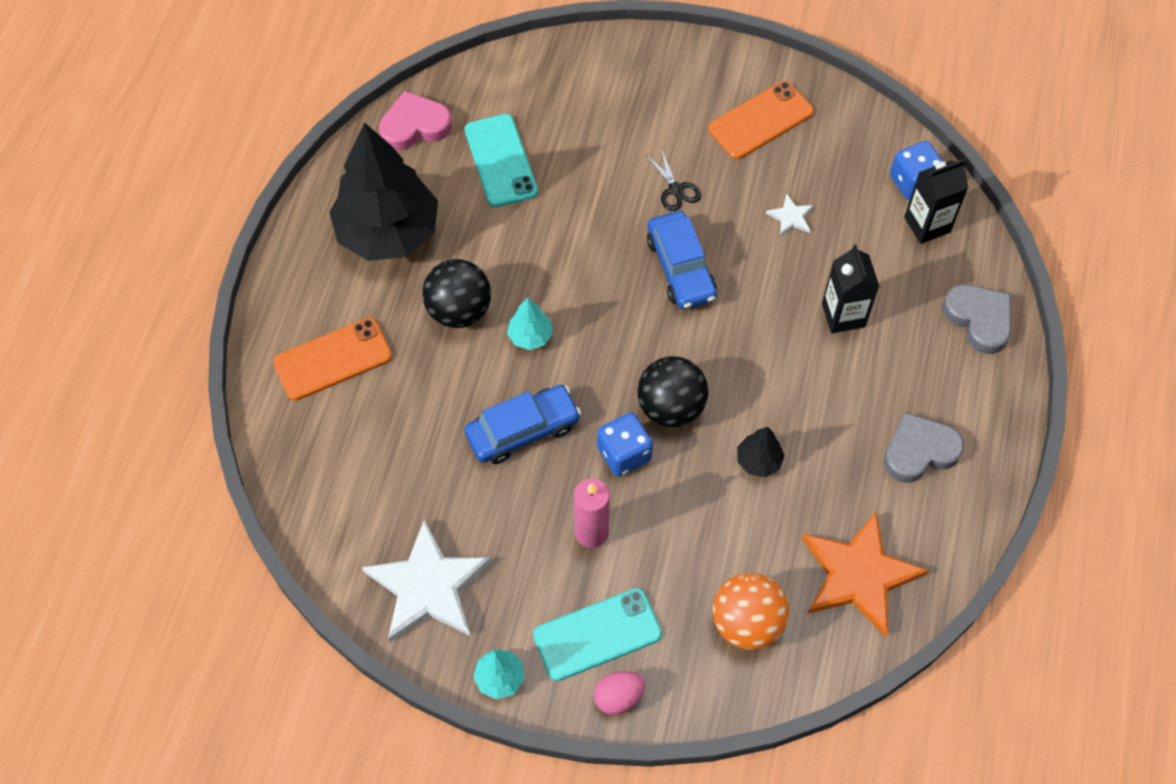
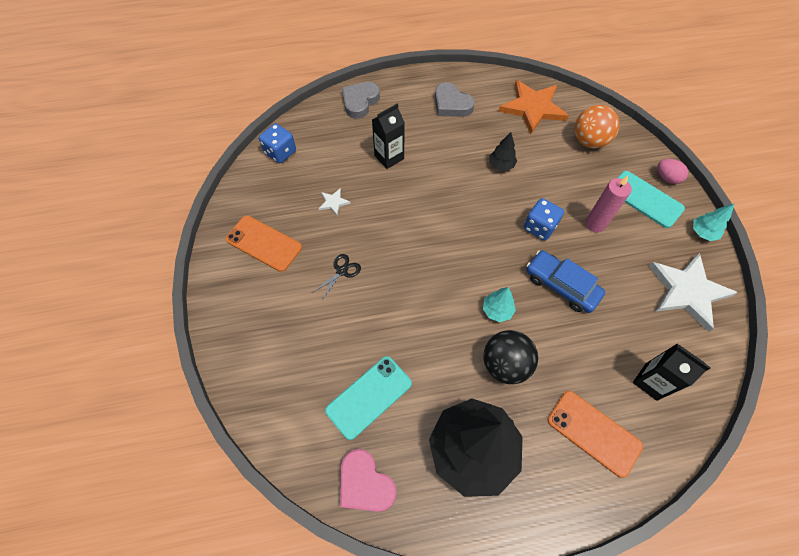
camera: 115 degrees left, 0 degrees up
black ball [637,356,708,427] -> none
blue car [647,211,717,310] -> none
black carton [904,159,968,244] -> black carton moved to [633,344,711,401]

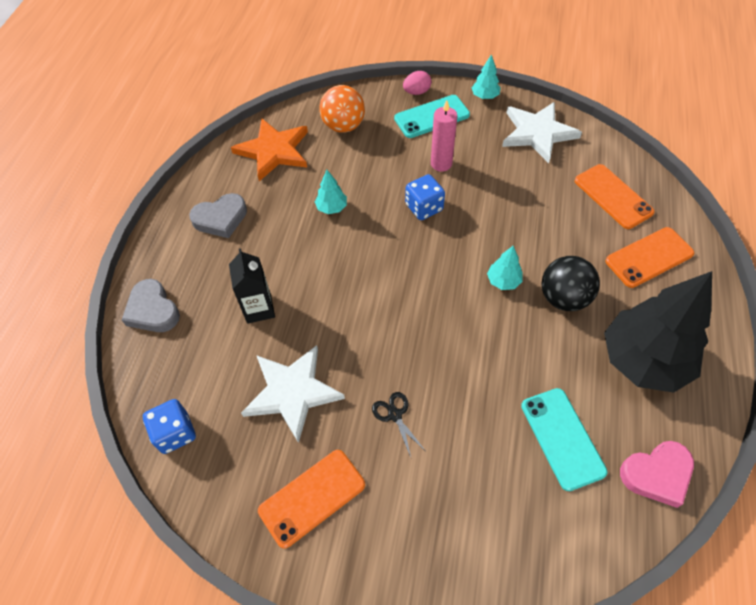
camera: 65 degrees left, 5 degrees down
white star [319,188,351,216] -> white star [241,345,345,443], size x2.34
black tree [489,132,517,171] -> turquoise tree [315,170,347,214]
blue car [526,250,605,313] -> none
black carton [633,344,711,401] -> orange phone [575,164,655,229]

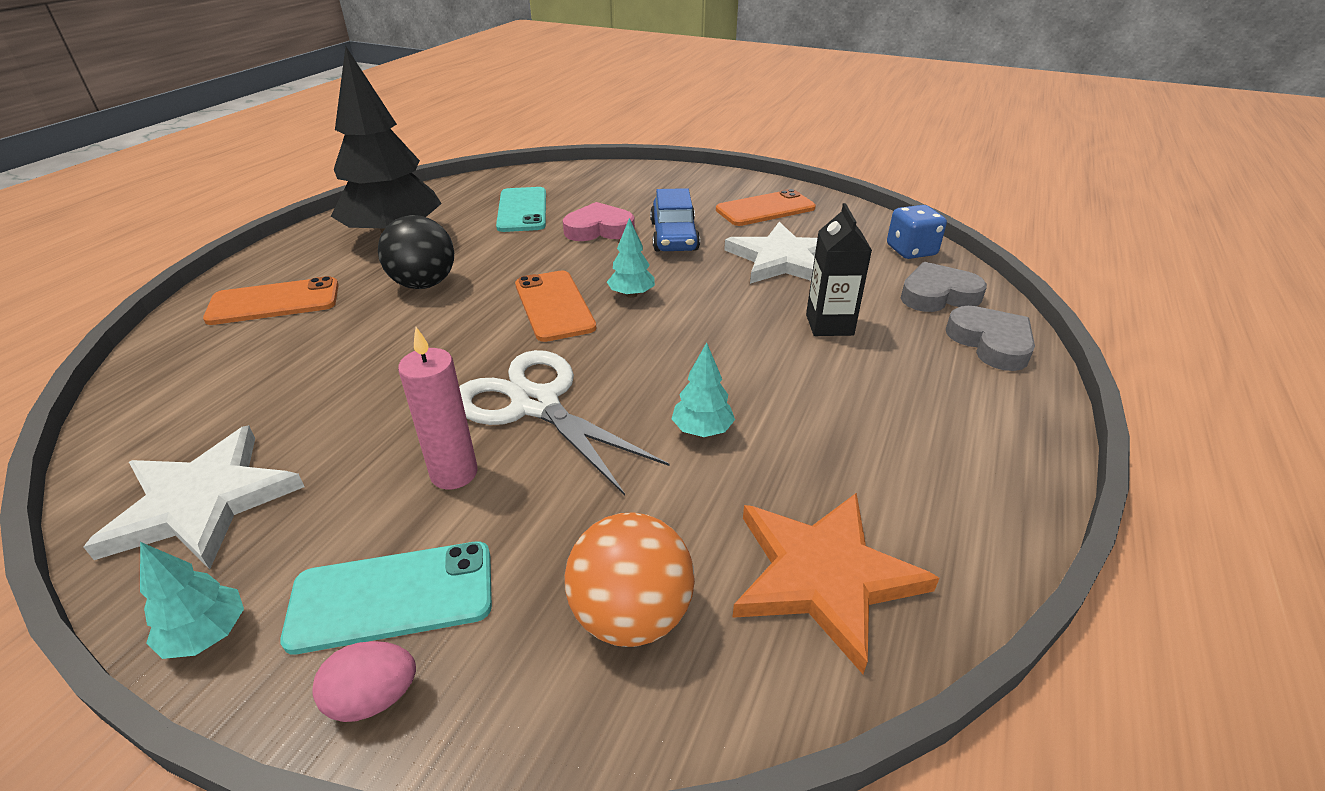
camera: 170 degrees left, 20 degrees down
grey heart [189,193,247,238] -> grey heart moved to [901,262,987,312]
black scissors [372,392,425,457] -> blue car [650,188,700,251]
blue dice [405,174,445,220] -> white scissors [459,350,669,495]
turquoise tree [487,246,523,290] -> turquoise tree moved to [607,218,655,298]
orange phone [575,164,655,229] -> orange phone moved to [515,271,596,342]
pink heart [620,441,694,508] -> pink heart moved to [563,202,635,241]

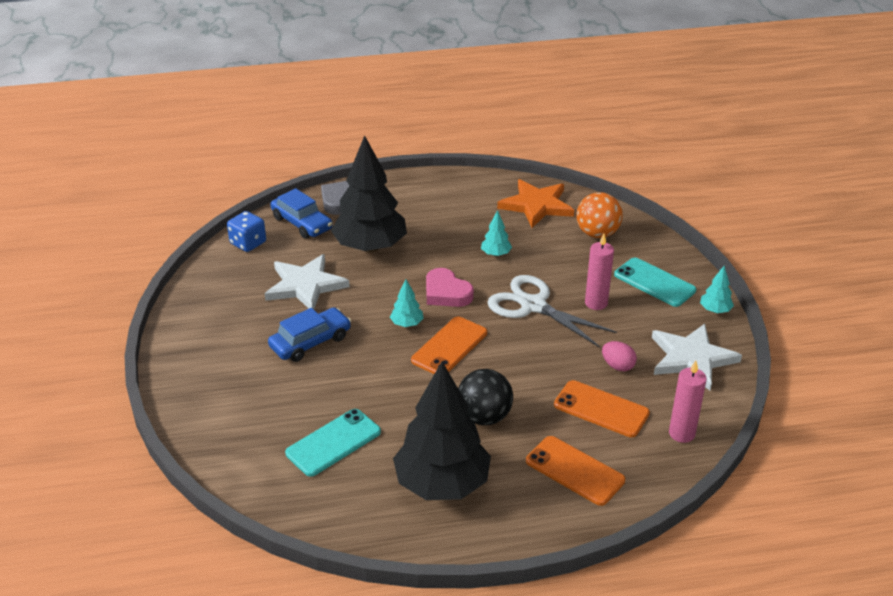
camera: 125 degrees left, 0 degrees up
pink egg [312,641,416,722] -> pink egg moved to [602,341,637,371]
white scissors [459,350,669,495] -> white scissors turned 120 degrees clockwise [487,275,617,348]
pink heart [563,202,635,241] -> pink heart moved to [426,268,474,307]
orange phone [716,189,816,226] -> orange phone moved to [554,380,650,437]
black carton [806,203,872,336] -> black tree [331,135,407,253]
grey heart [901,262,987,312] -> blue car [271,188,333,239]
none -> pink candle [669,361,707,443]

